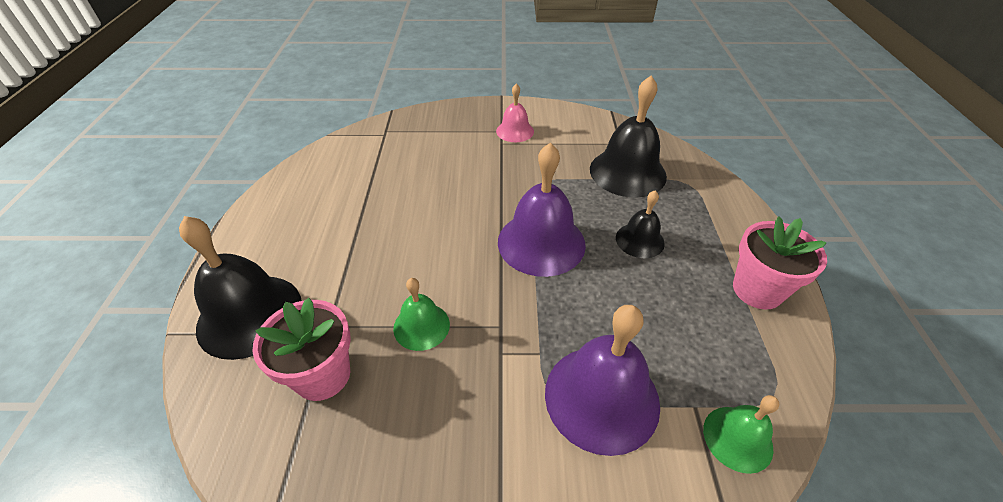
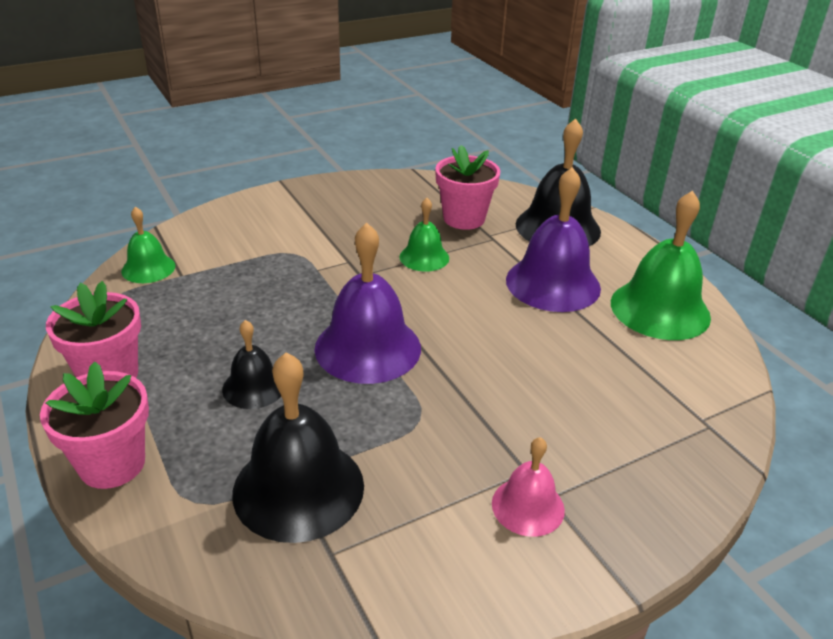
camera: 150 degrees right, 10 degrees down
purple bell [545,305,660,456] -> purple bell moved to [506,167,601,312]
none -> pink flower pot [40,361,149,489]
none -> green bell [611,191,711,340]

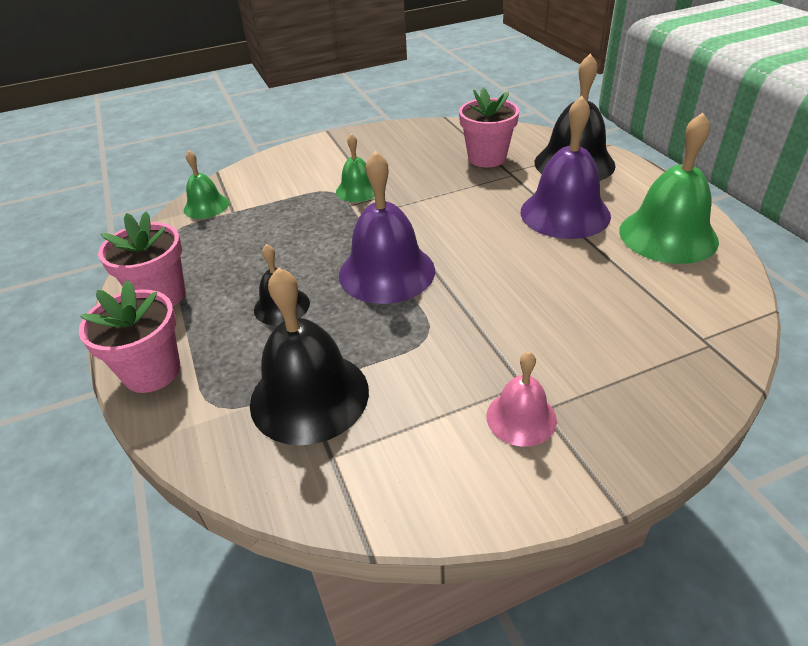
camera: 10 degrees right, 5 degrees up
green bell [400,198,449,272] -> green bell moved to [336,134,375,202]

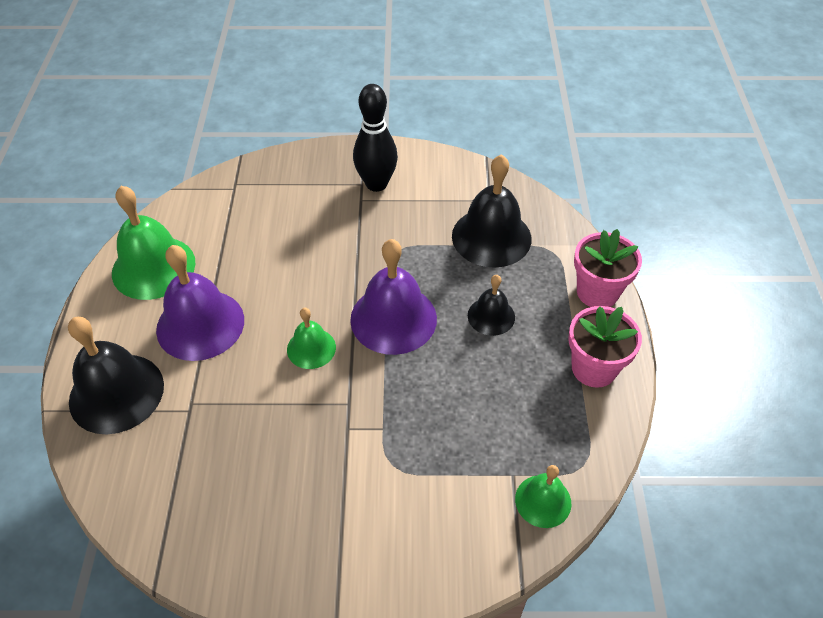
camera: 160 degrees left, 10 degrees up
green bell [336,134,375,202] -> green bell moved to [287,308,336,369]
pink flower pot [459,88,519,167] -> none
pink bell [486,352,557,447] -> black bowling pin [353,84,398,192]

